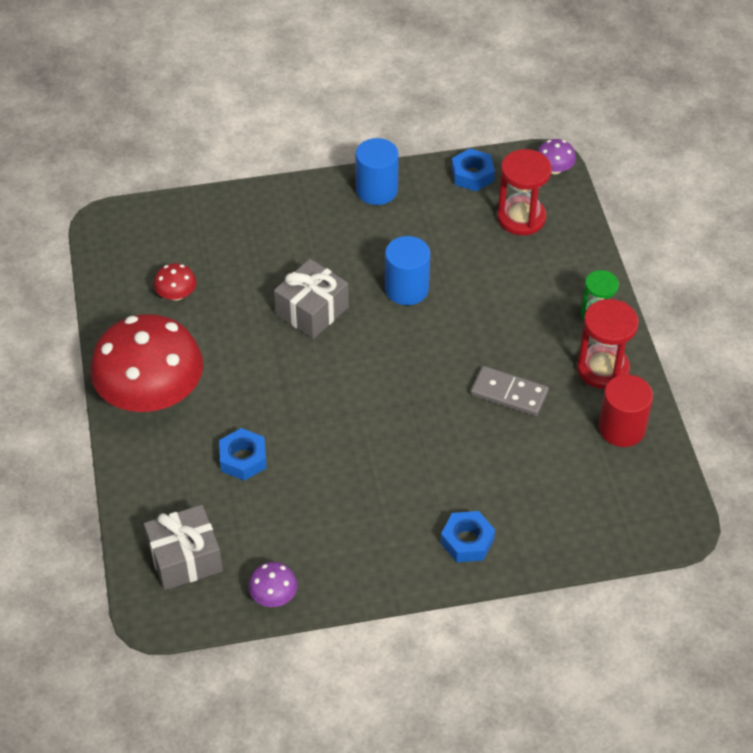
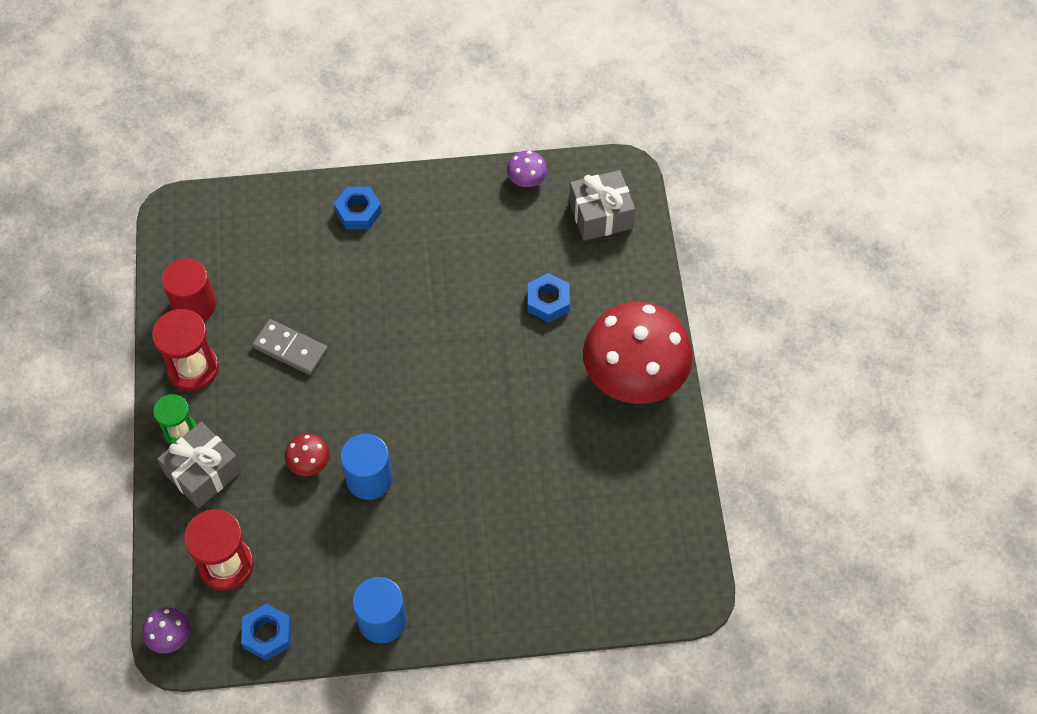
camera: 175 degrees left, 10 degrees up
red mushroom [154,263,197,301] -> red mushroom moved to [285,434,330,476]
grey gift [274,259,349,339] -> grey gift moved to [157,422,242,508]

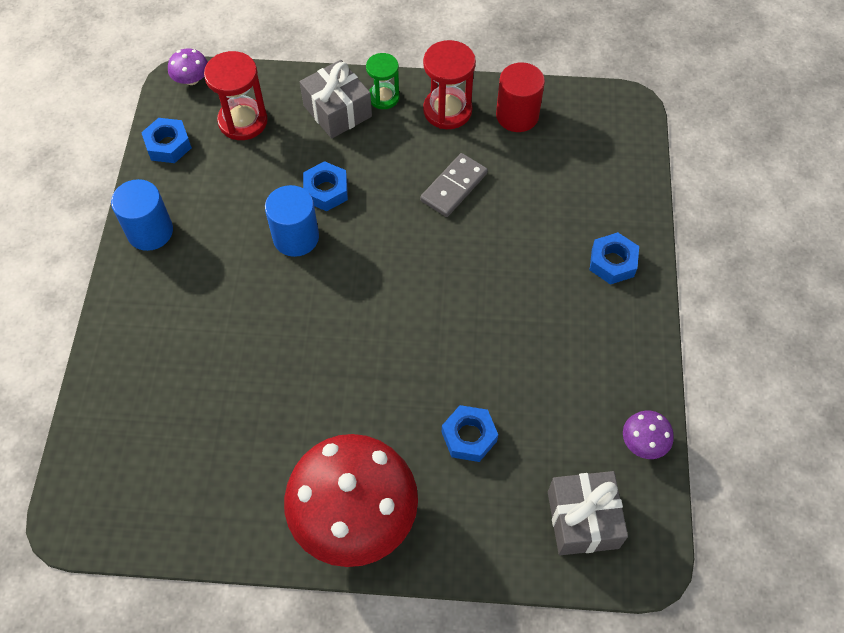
camera: 100 degrees right, 0 degrees up
red mushroom [285,434,330,476] -> blue nut [303,161,348,211]

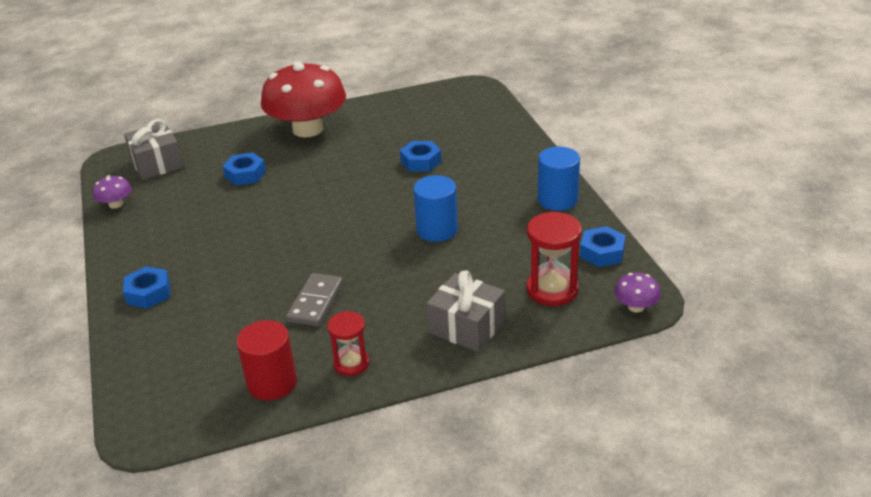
camera: 160 degrees right, 25 degrees down
blue nut [303,161,348,211] -> blue nut moved to [400,141,441,172]
green hourglass [366,53,400,109] -> none
red hourglass [423,40,476,129] -> red hourglass [327,311,370,376], size x0.65

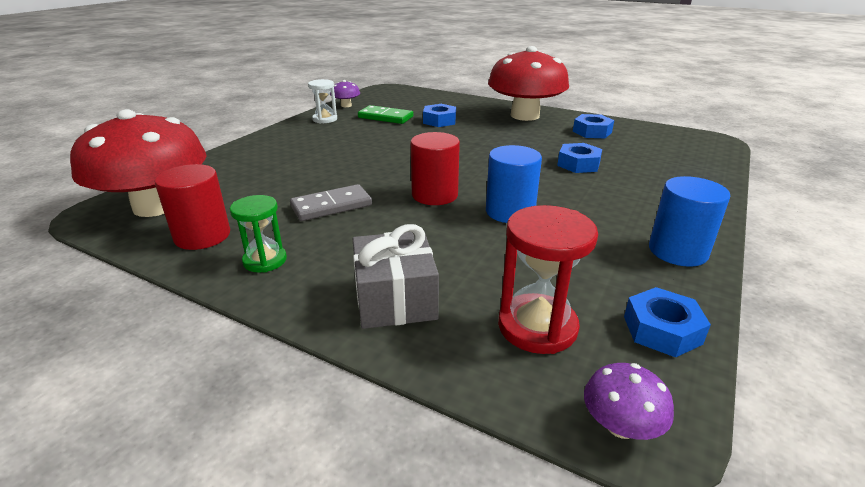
camera: 45 degrees right, 5 degrees down
blue nut [123,266,170,309] -> blue nut moved to [573,114,614,138]
grey gift [124,119,184,180] -> none
red hourglass [327,311,370,376] -> green hourglass [230,195,287,273]
none -> red mushroom [70,109,207,217]
none -> white hourglass [308,79,337,124]
none -> green domino [358,105,413,124]
none -> red cylinder [411,132,460,205]

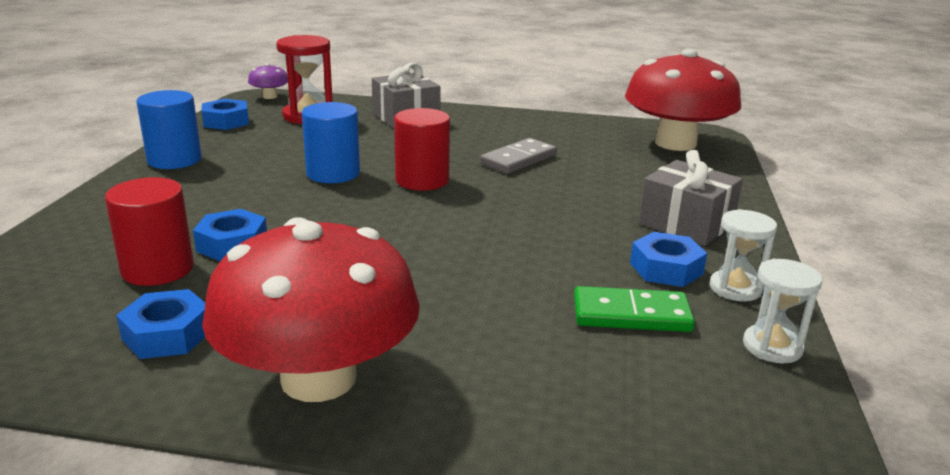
camera: 160 degrees right, 5 degrees down
red cylinder [154,164,230,250] -> red cylinder moved to [105,177,194,286]
green hourglass [230,195,287,273] -> none
purple mushroom [330,80,360,107] -> white hourglass [743,259,822,363]
blue nut [423,104,456,127] -> blue nut moved to [630,232,707,287]
none -> grey gift [639,150,743,246]

